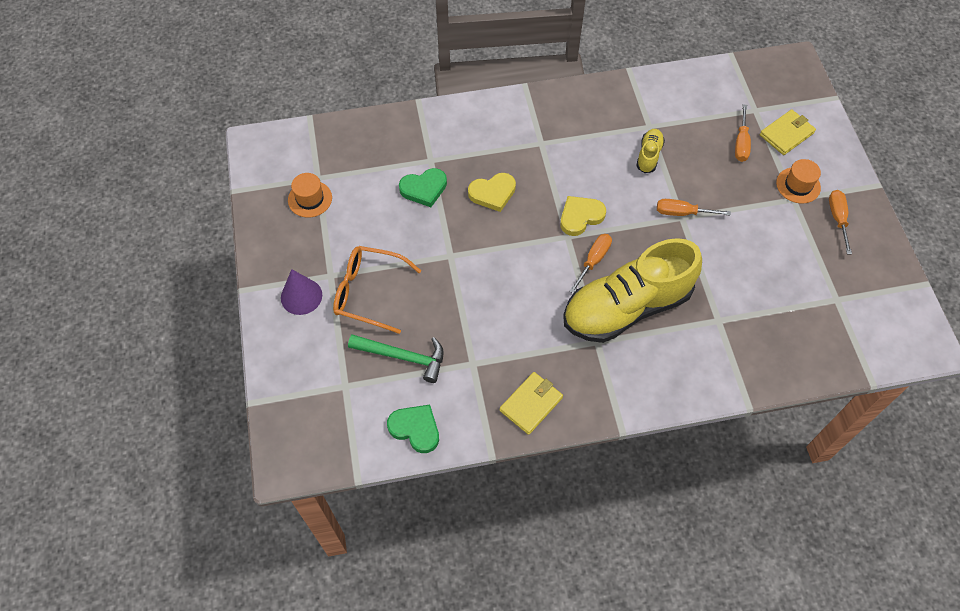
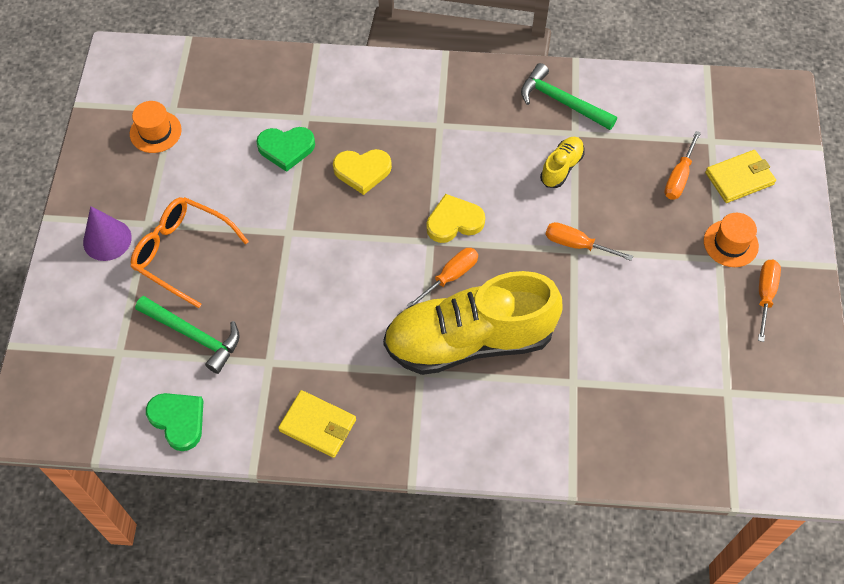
camera: 15 degrees right, 0 degrees up
yellow wallet [500,372,563,435] -> yellow wallet turned 60 degrees clockwise [278,390,356,458]
none -> green hammer [521,63,617,130]

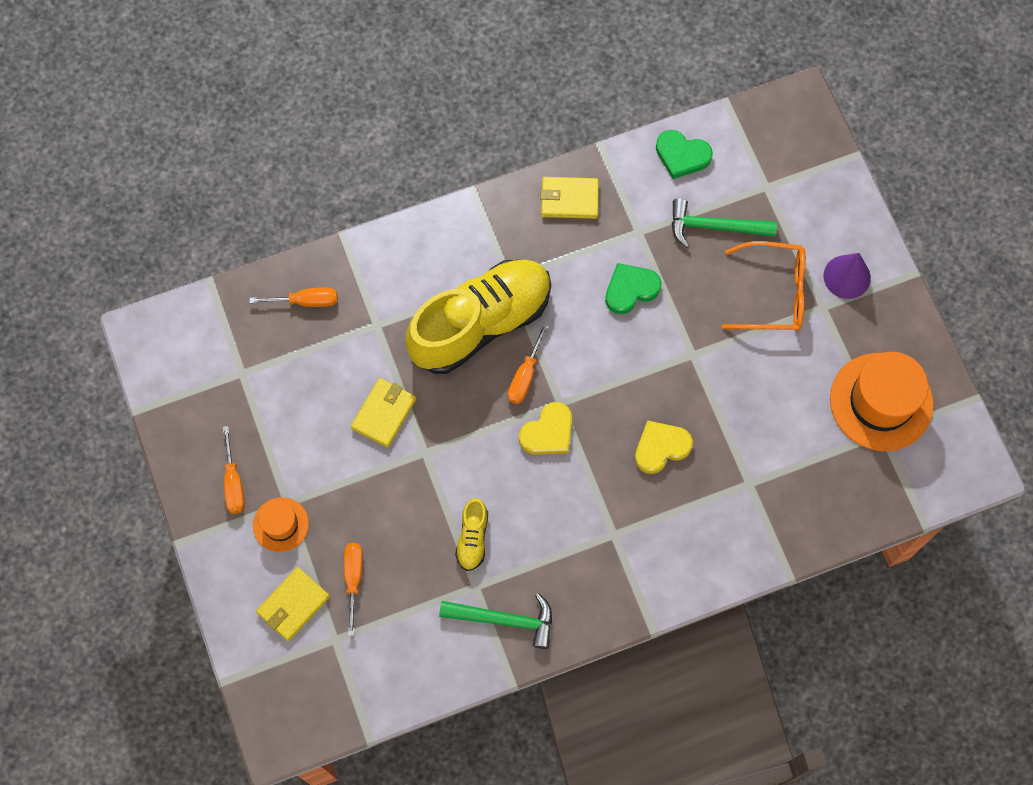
camera: 155 degrees right, 10 degrees up
orange hat [130,101,182,153] -> orange hat [830,352,934,451], size x1.89
green heart [256,127,315,172] -> green heart moved to [605,263,661,314]
orange screwdriver [545,222,633,261] -> orange screwdriver moved to [250,287,338,307]
none -> yellow wallet [351,378,416,448]

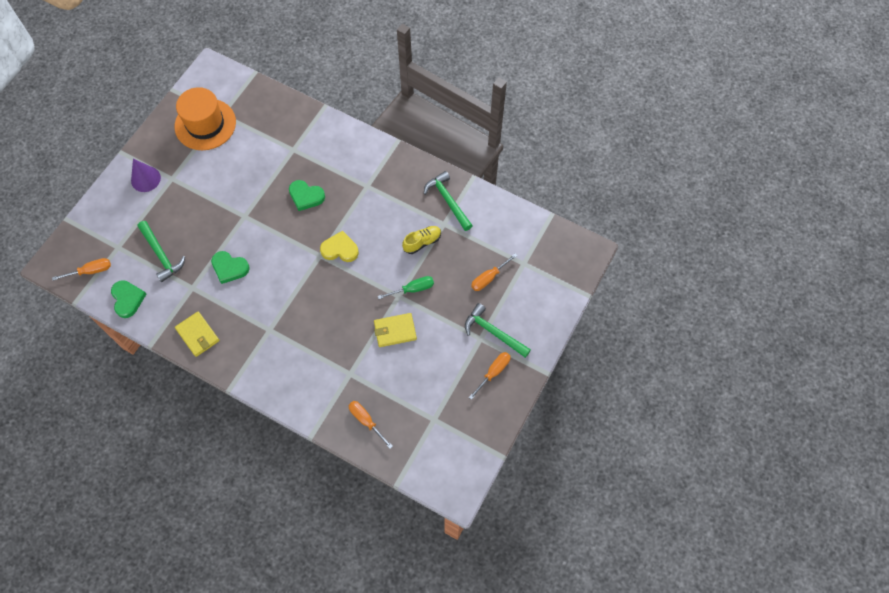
camera: 130 degrees left, 5 degrees down
orange hat [253,497,309,552] -> green hammer [465,303,531,358]
yellow wallet [256,567,330,641] -> none
yellow shoe [405,260,551,374] -> none
orange screwdriver [508,323,548,404] -> orange screwdriver moved to [52,258,111,281]
yellow heart [635,420,693,474] -> green heart [289,180,325,211]
orange glasses [722,241,806,331] -> none
none -> green screwdriver [378,276,434,299]

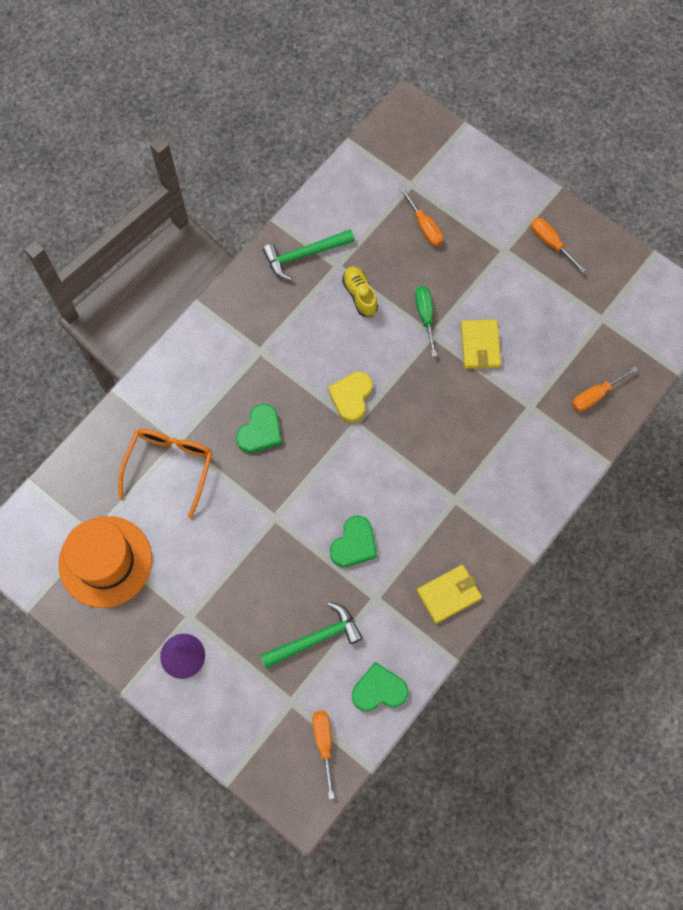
camera: 80 degrees left, 5 degrees up
green hammer [465,303,531,358] -> none
none -> orange glasses [118,429,213,518]

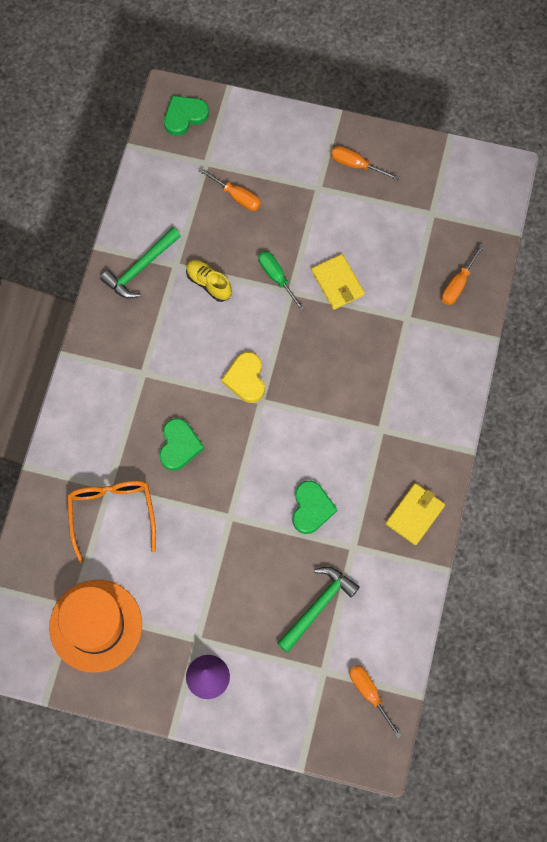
camera: 25 degrees left, 0 degrees up
green heart [352,662,408,712] -> green heart moved to [164,96,209,136]

